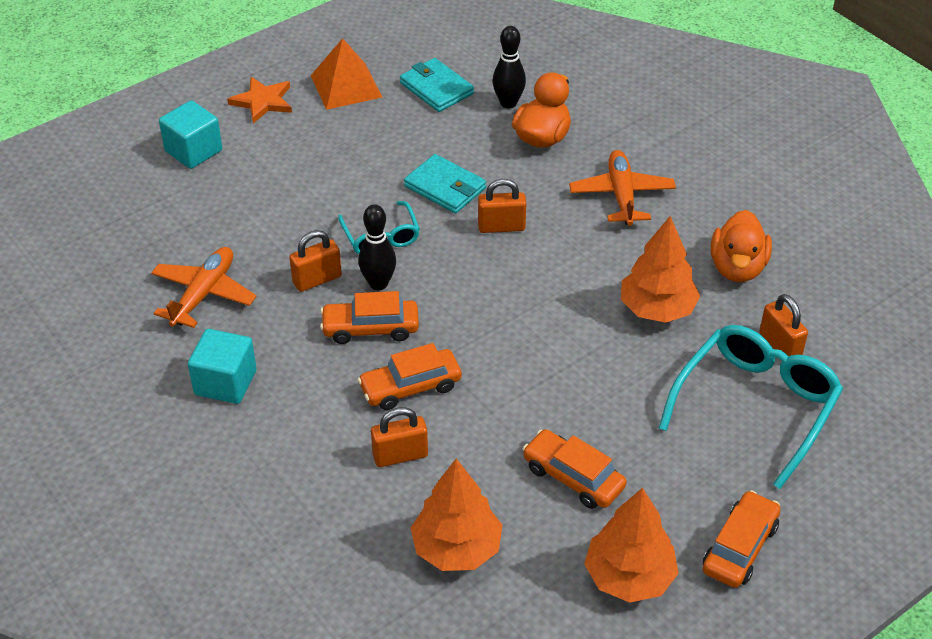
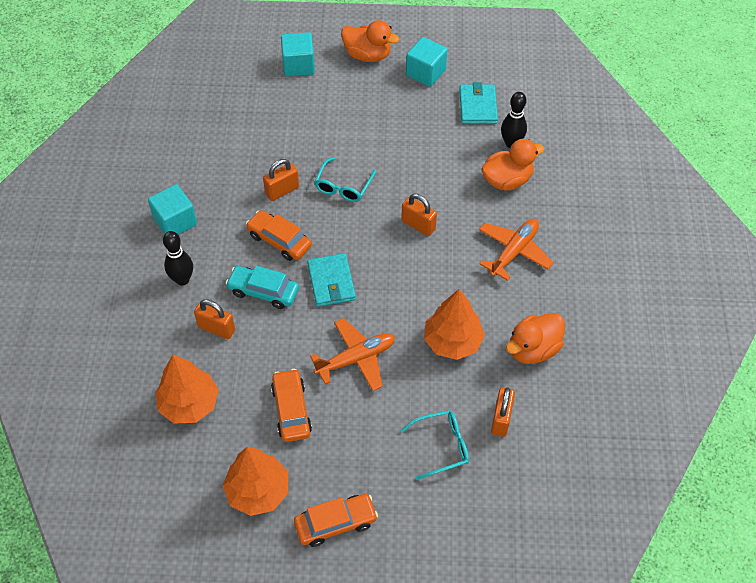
camera: 40 degrees right, 10 degrees up
orange plane [151,247,257,328] -> orange plane moved to [310,318,395,391]
orange star [227,77,292,123] -> orange duck [341,20,399,62]
orange padlock [289,230,342,292] -> orange padlock turned 45 degrees counterclockwise [263,159,299,201]
orange pyramid [311,38,382,110] -> turquoise cube [406,37,448,87]
orange car [357,343,462,410] -> turquoise car [226,266,299,309]
black bowling pin [358,204,396,290] -> black bowling pin moved to [163,231,193,286]
turquoise wallet [404,154,486,213] -> turquoise wallet moved to [307,253,356,307]
turquoise glasses [658,325,843,489] -> turquoise glasses [400,410,469,480], size x0.56

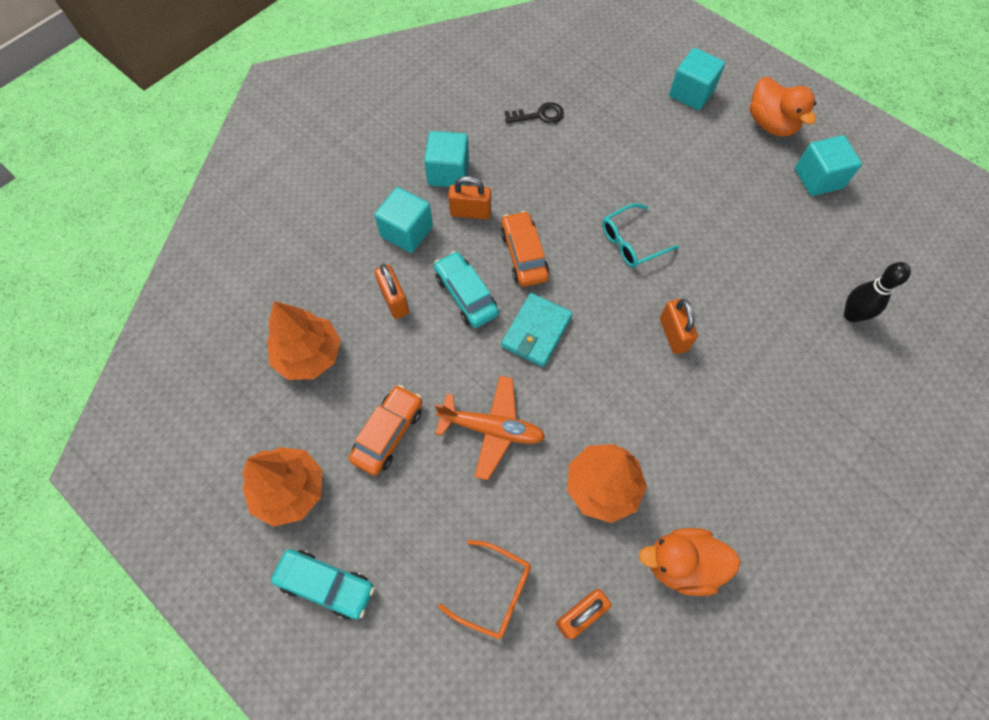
camera: 40 degrees right, 10 degrees up
black bowling pin [163,231,193,286] -> turquoise cube [375,187,433,253]
orange padlock [263,159,299,201] -> orange padlock moved to [448,176,491,219]
orange car [294,494,378,547] -> turquoise car [271,549,375,619]
turquoise glasses [400,410,469,480] -> orange glasses [438,540,531,639]
turquoise wallet [459,82,498,124] -> none
orange plane [479,219,554,281] -> none
orange duck [481,139,545,191] -> none
none -> black key [505,102,564,124]

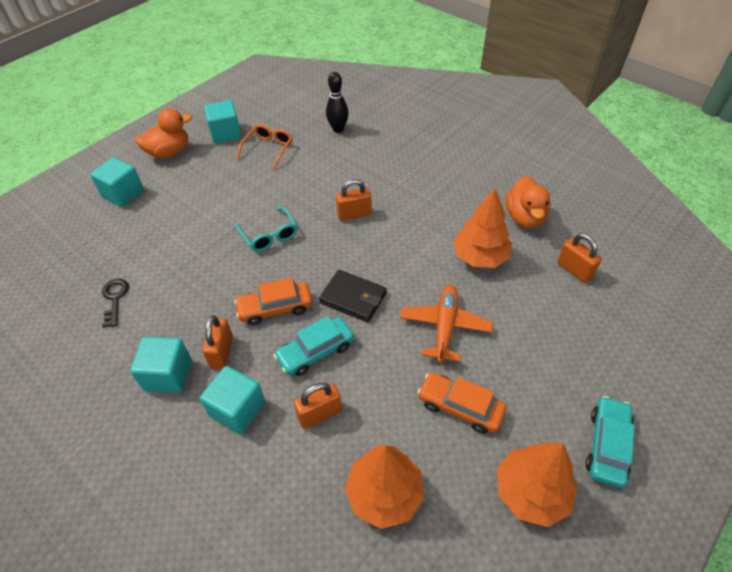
camera: 90 degrees left, 15 degrees down
orange glasses [438,540,531,639] -> orange glasses moved to [237,124,292,169]
turquoise wallet [501,293,573,367] -> black wallet [319,270,387,322]

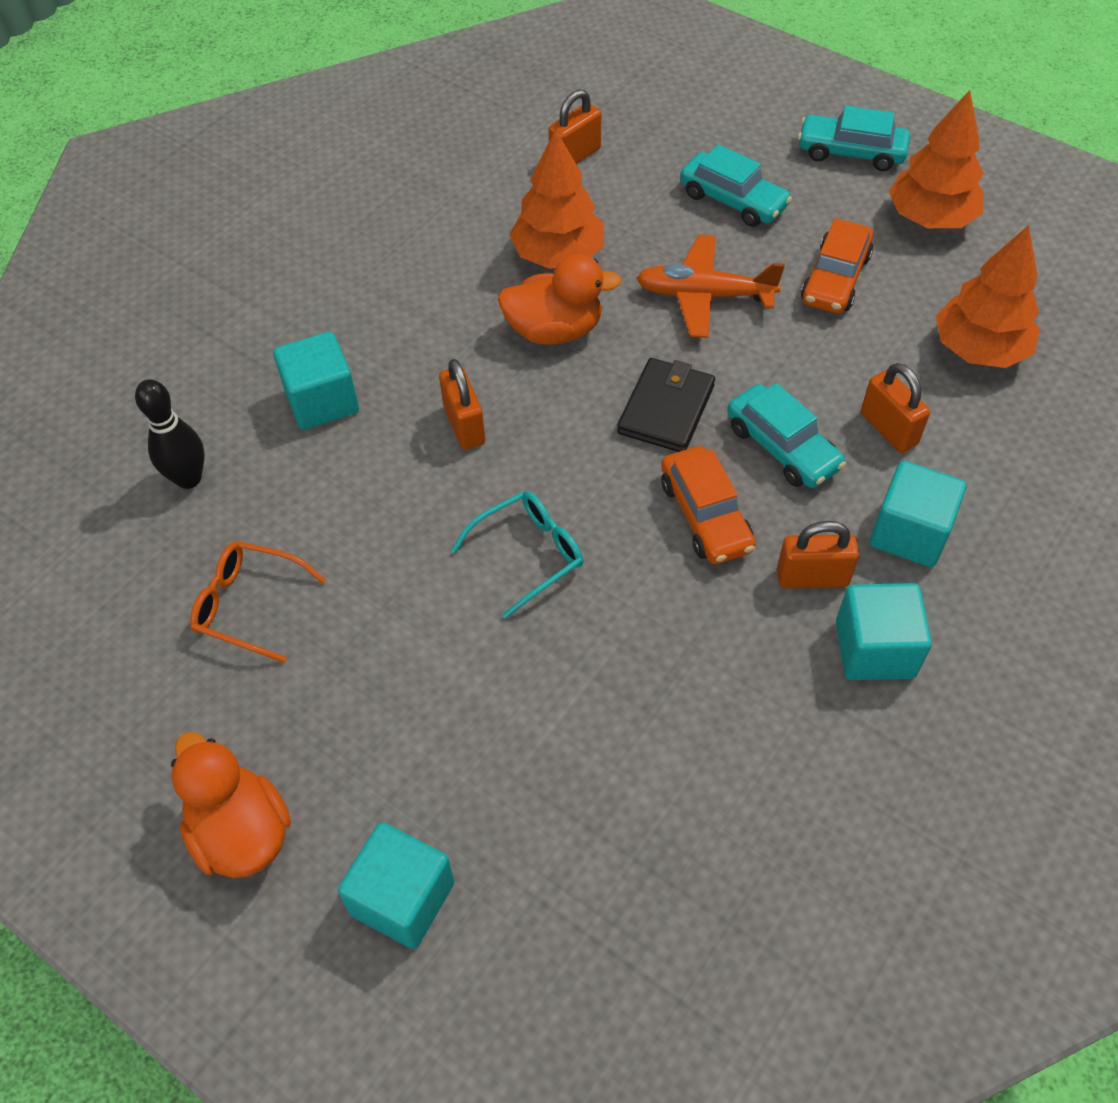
camera: 95 degrees left, 5 degrees up
black key [102,279,129,327] -> none
turquoise cube [204,100,241,144] -> turquoise cube moved to [273,331,359,430]
orange duck [505,176,551,228] -> orange duck moved to [497,254,622,345]
none -> turquoise car [680,144,792,227]

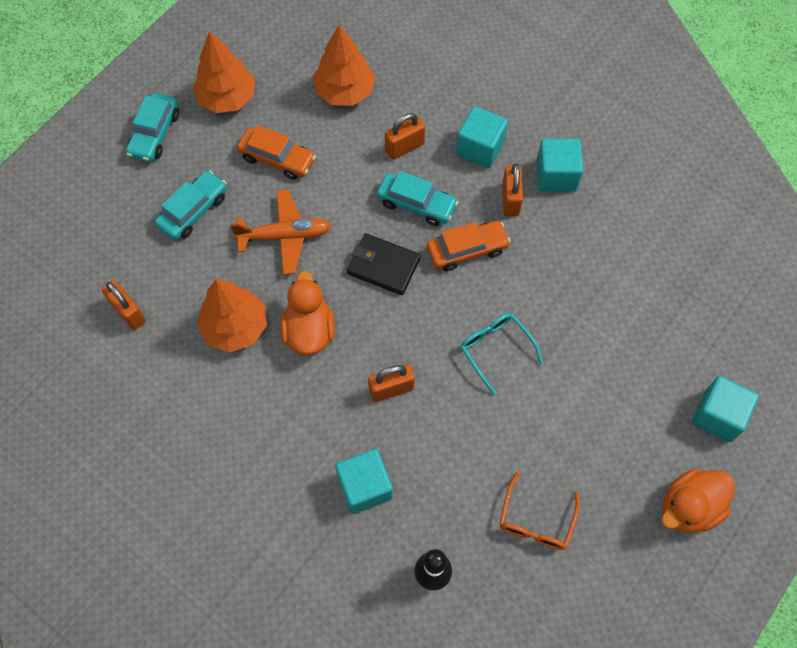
camera: 90 degrees left, 10 degrees up
orange plane [636,235,785,338] -> orange plane turned 105 degrees counterclockwise [230,189,331,275]
turquoise car [727,383,846,488] -> turquoise car turned 60 degrees clockwise [377,171,458,226]

